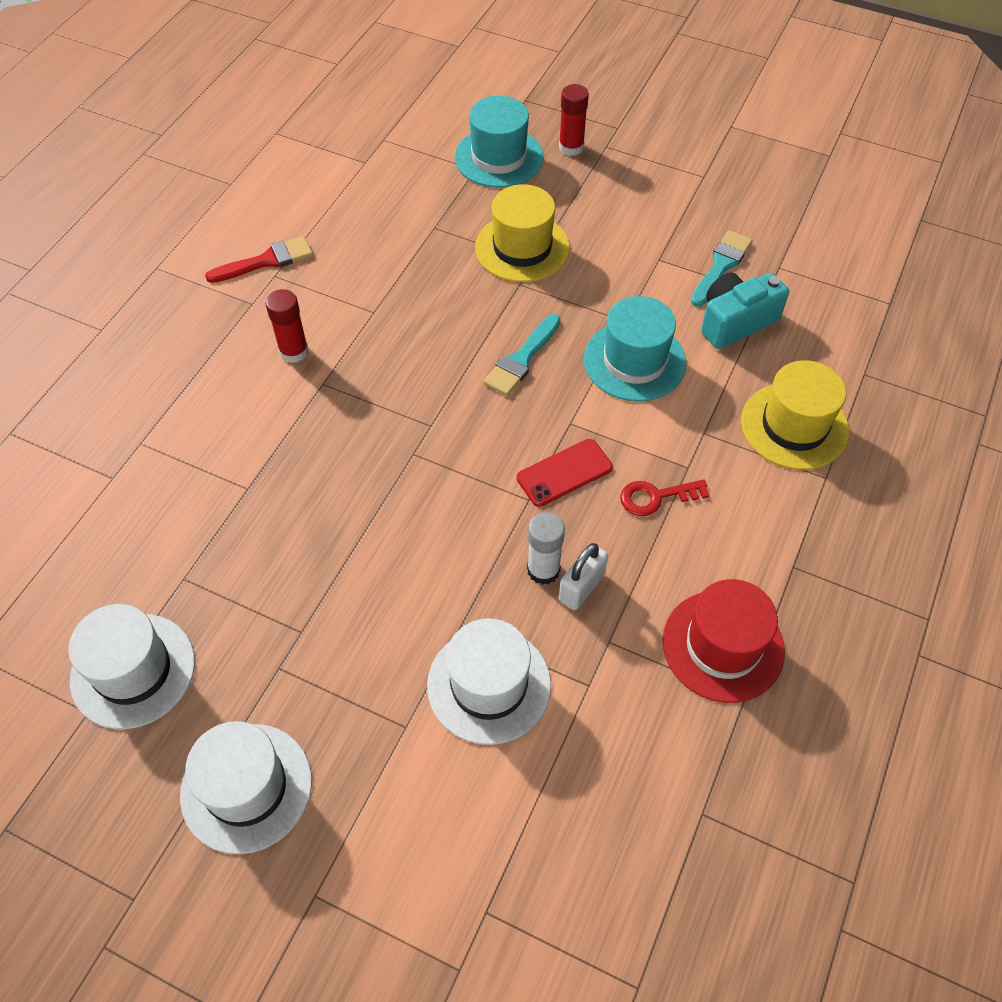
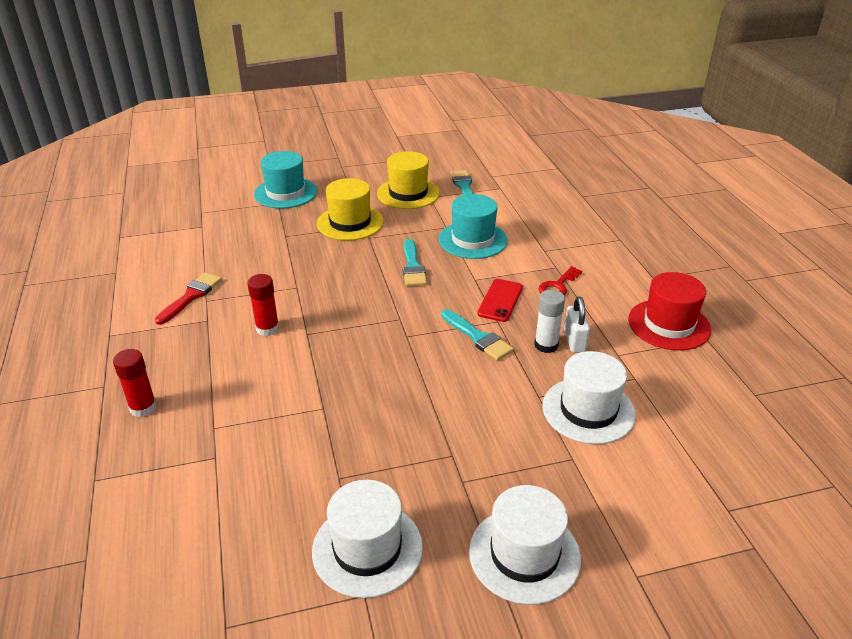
camera: 40 degrees left, 20 degrees down
red glue stick [559,84,589,156] -> red glue stick moved to [113,349,157,417]
turquoise camera [701,272,789,349] -> none
yellow hat [741,360,849,470] -> yellow hat moved to [377,151,440,209]
none -> turquoise brush [441,309,514,361]

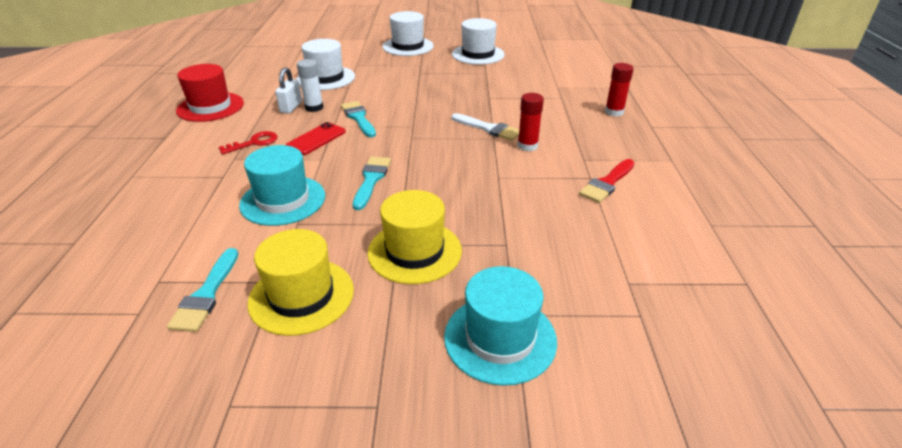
camera: 165 degrees left, 0 degrees up
none -> white brush [452,113,519,141]

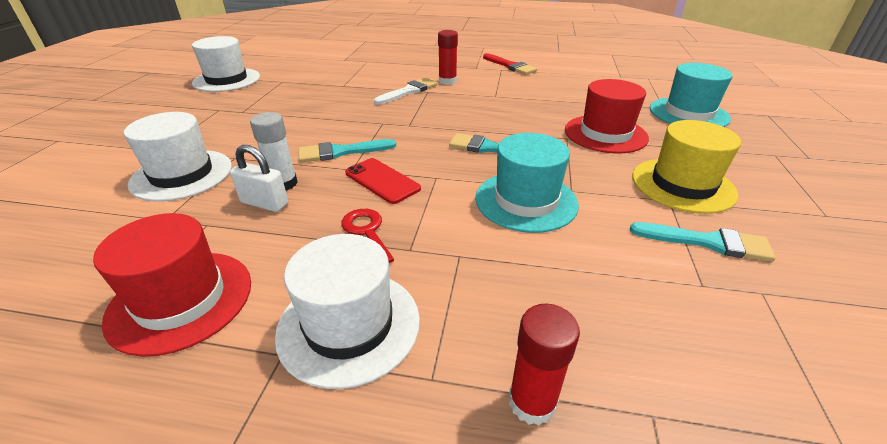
camera: 80 degrees left, 0 degrees up
yellow hat [367,190,462,284] -> red hat [565,79,649,154]
white hat [382,11,434,56] -> white hat moved to [275,234,420,389]
red glue stick [605,63,634,116] -> red glue stick moved to [509,304,580,426]

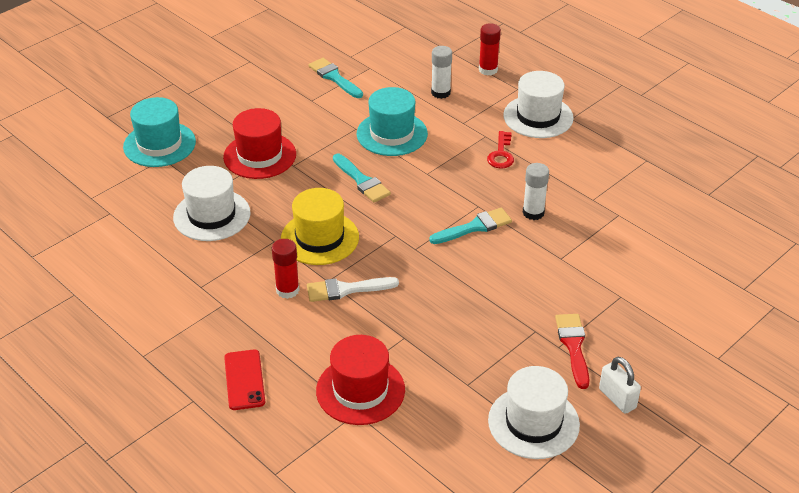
camera: 145 degrees left, 5 degrees up
red hat [93,213,251,357] -> red hat moved to [316,335,405,425]
white hat [124,112,232,201] -> white hat moved to [173,166,251,241]
white padlock [230,145,288,212] -> white padlock moved to [599,357,641,414]
turquoise brush [298,139,396,162] -> turquoise brush turned 45 degrees counterclockwise [429,208,512,244]
red phone [345,158,421,204] -> red phone moved to [224,349,265,410]
red brush [483,53,537,75] -> red brush moved to [555,314,590,389]
yellow hat [632,120,741,214] -> yellow hat moved to [281,188,359,265]
none -> white glue stick [431,46,452,99]

